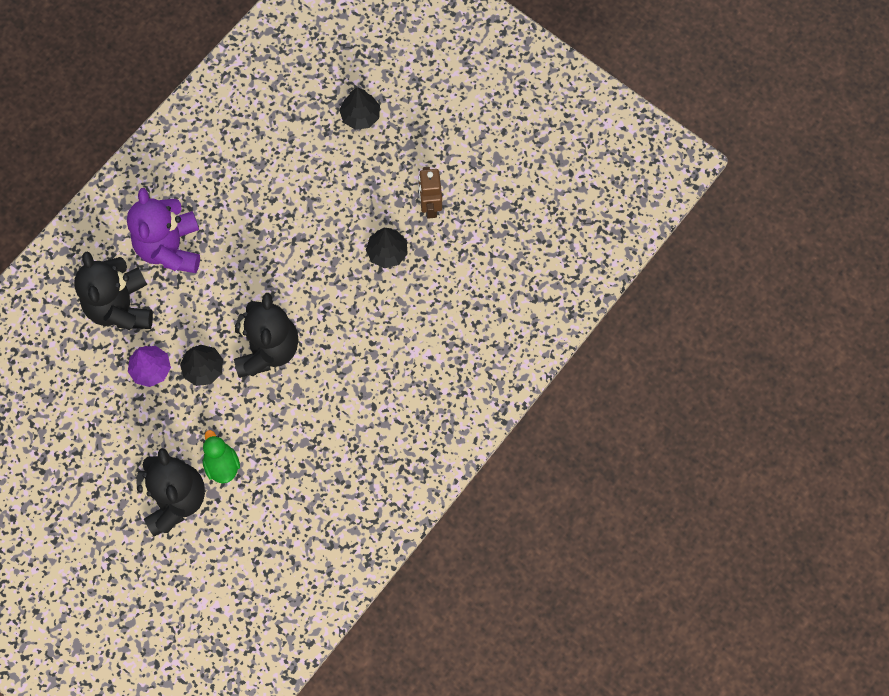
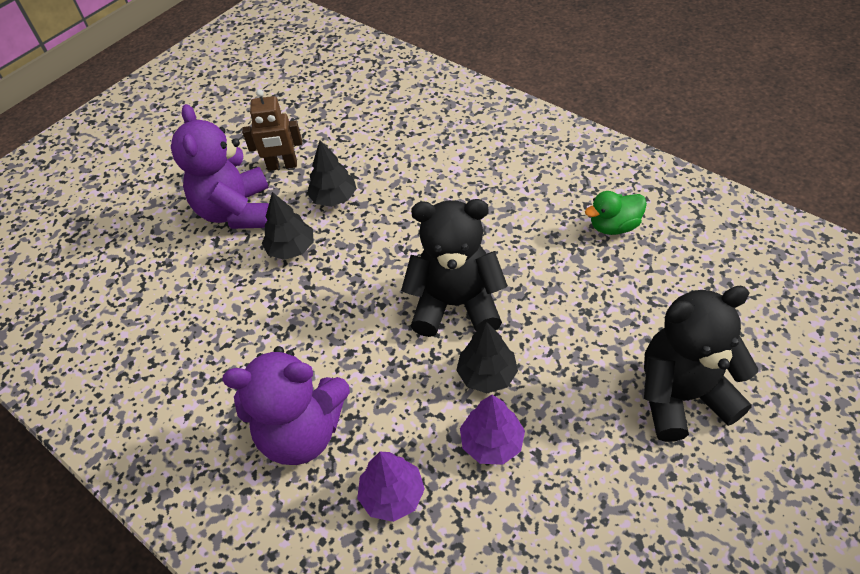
camera: 85 degrees left, 20 degrees down
black teddy bear [74,251,153,330] -> purple tree [357,452,425,522]
green duck [203,430,240,484] -> green duck moved to [585,191,647,235]
black tree [339,87,380,130] -> black tree moved to [262,192,314,260]
none -> purple teddy bear [171,104,269,229]

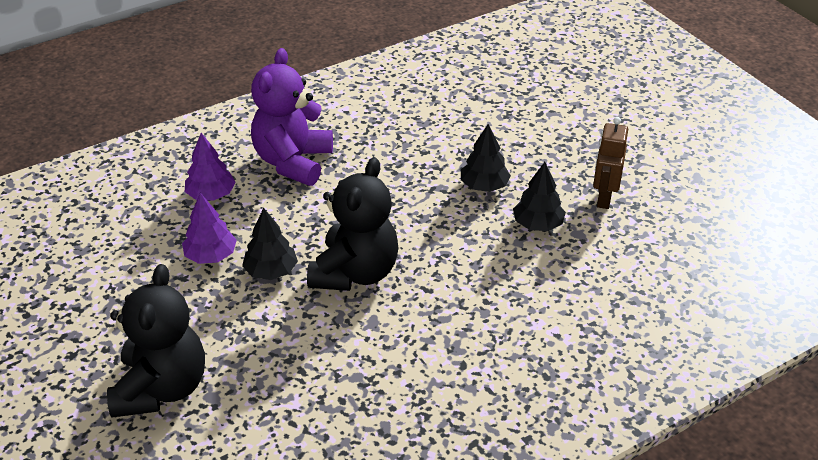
camera: 105 degrees right, 10 degrees down
purple teddy bear [171,104,269,229] -> none
green duck [585,191,647,235] -> none

